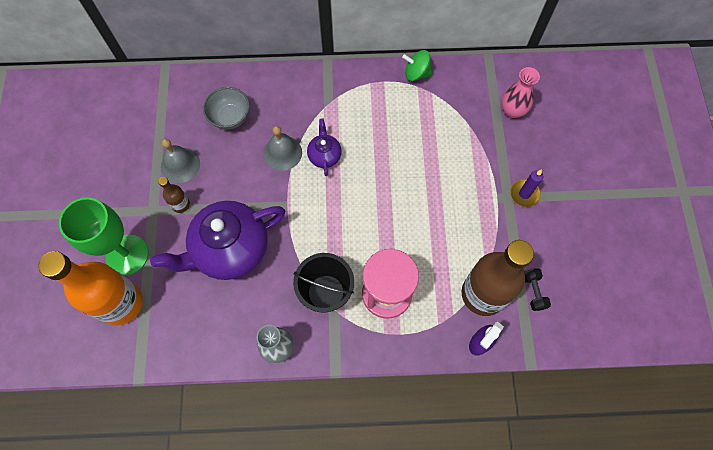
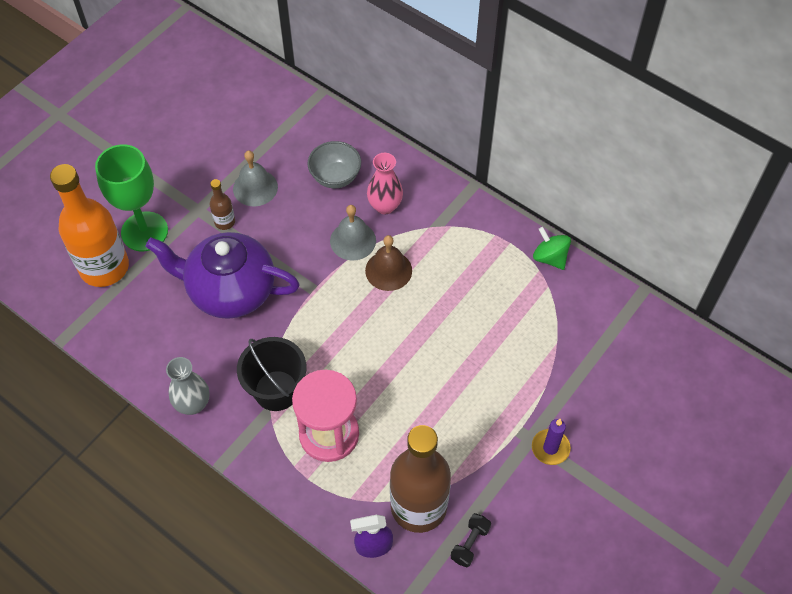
camera: 40 degrees right, 10 degrees down
purple teapot [307,118,342,176] -> brown bell [365,235,412,291]
pink vase [502,67,540,119] -> pink vase moved to [367,153,403,214]

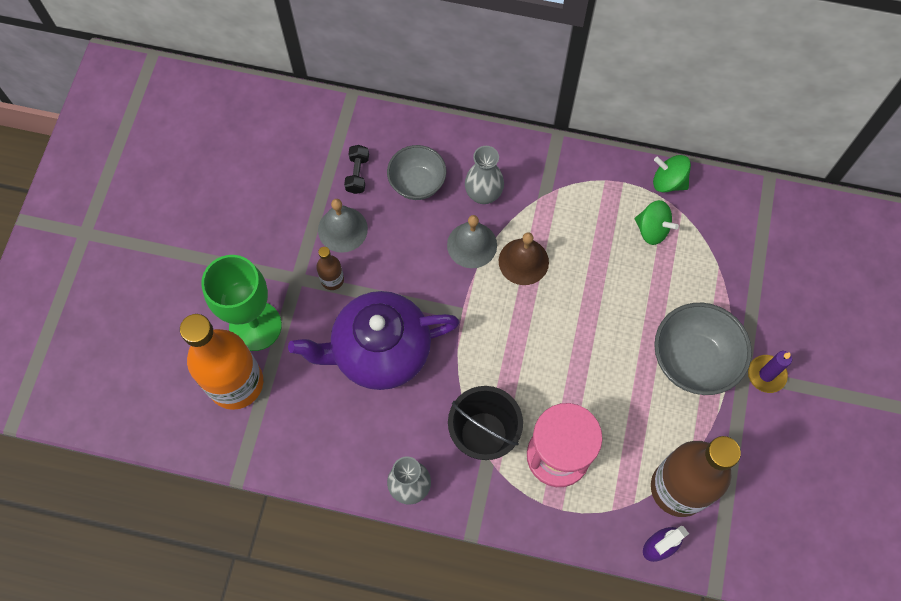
camera: 25 degrees left, 10 degrees up
pink vase [367,153,403,214] -> grey vase [465,146,504,204]
black dumbbell [451,513,491,567] -> black dumbbell moved to [344,145,369,194]
none -> green spinning top [635,200,679,245]
none -> grey bowl [654,303,752,395]

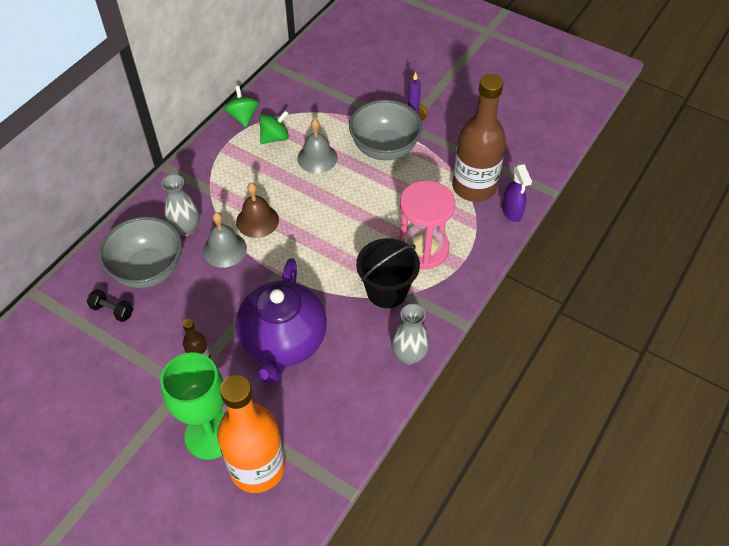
camera: 70 degrees left, 15 degrees down
grey bell [318,199,368,253] -> grey bell moved to [297,119,338,173]
grey bowl [387,145,446,200] -> grey bowl [99,216,182,288], size x1.50
green spinning top [653,155,691,192] -> green spinning top turned 120 degrees clockwise [224,86,259,127]

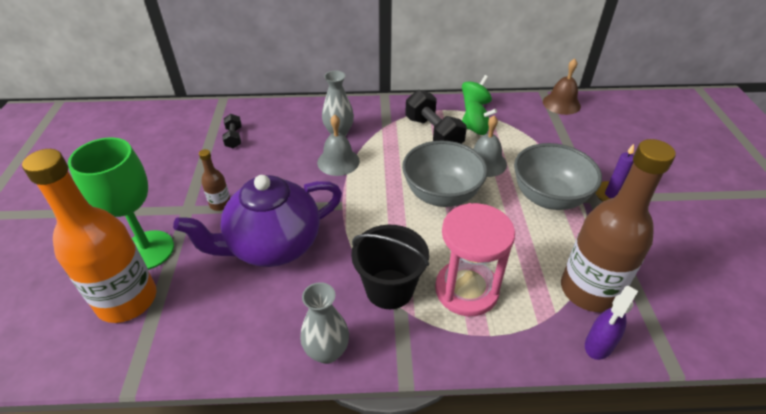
camera: 55 degrees right, 10 degrees down
grey bowl [99,216,182,288] -> grey bowl moved to [402,141,488,207]
brown bell [236,183,279,238] -> brown bell moved to [543,59,581,115]
none -> black dumbbell [405,90,467,144]

